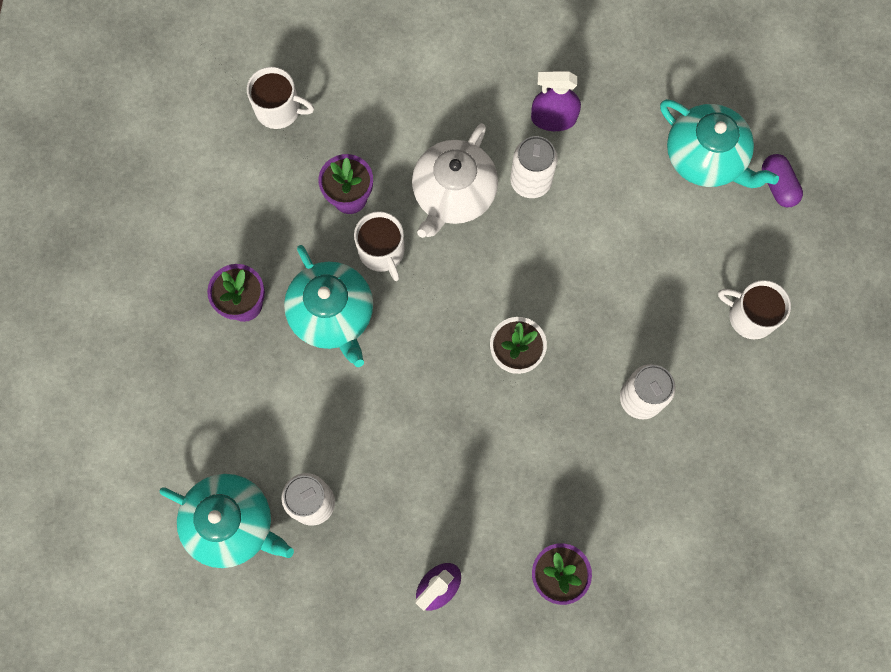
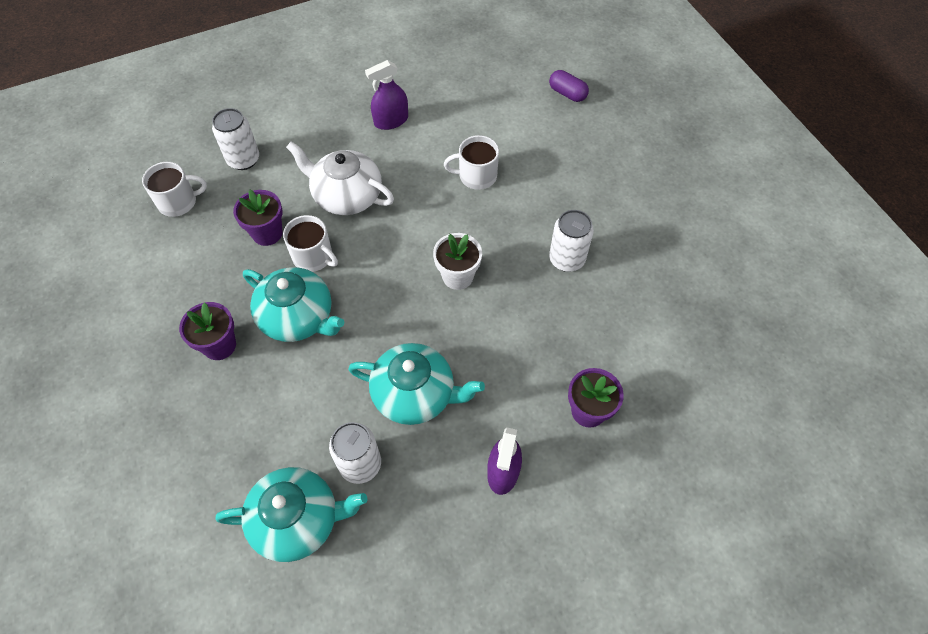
camera: 30 degrees left, 15 degrees down
white teapot [412,123,498,238] -> white teapot turned 120 degrees clockwise [286,142,394,215]
white can [510,136,558,198] -> white can moved to [212,108,259,170]
turquoise teapot [660,99,779,188] -> turquoise teapot moved to [348,343,485,425]
white mug [718,280,791,339] -> white mug moved to [444,135,499,190]

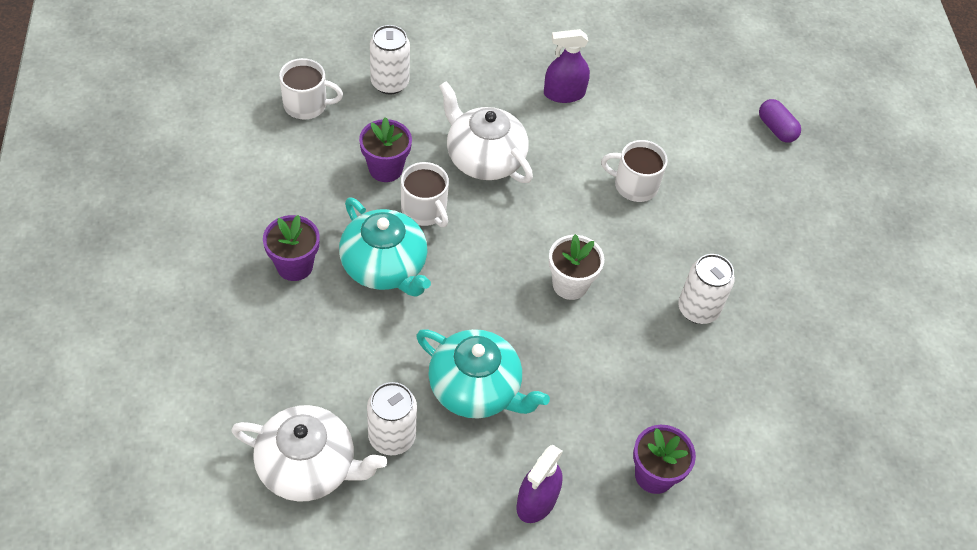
camera: 15 degrees right, 5 degrees down
turquoise teapot [216,467,367,562] -> white teapot [231,405,387,501]

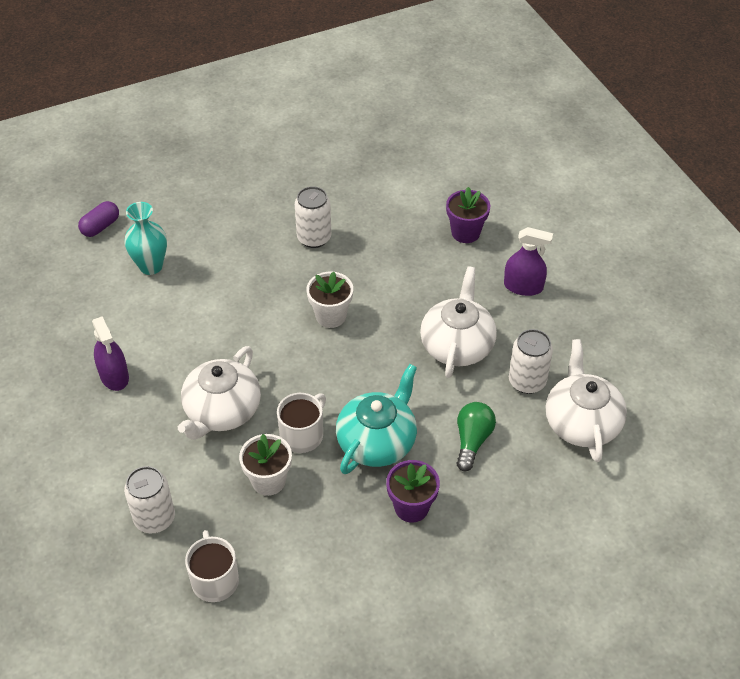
camera: 105 degrees left, 5 degrees down
purple flower pot [359,117,412,182] -> white flower pot [239,434,292,496]
turquoise teapot [416,329,550,418] -> white teapot [420,266,497,378]
white mug [601,140,668,202] -> none
none -> turquoise vase [124,202,167,275]
none -> green light bulb [456,402,496,471]

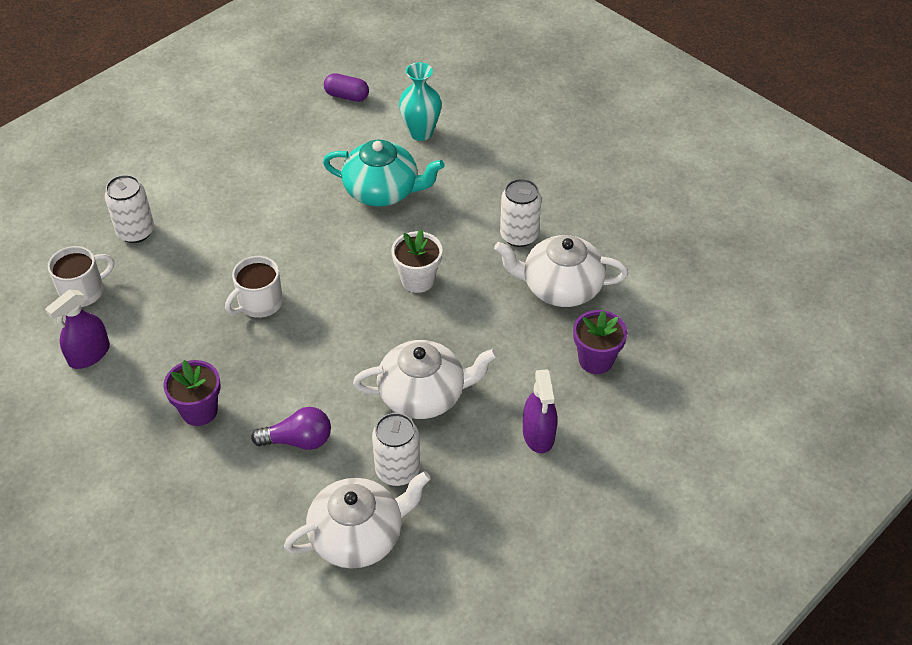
camera: 70 degrees right, 0 degrees up
purple capsule [78,201,119,237] -> purple capsule moved to [324,73,369,102]
purple spray bottle [92,316,129,391] -> purple spray bottle moved to [45,290,110,369]
white teapot [178,346,261,440] -> white teapot moved to [494,235,628,307]
white flower pot [239,434,292,496] -> none
white mug [277,393,326,453] -> white mug turned 120 degrees clockwise [225,256,283,318]
turquoise teapot [336,364,417,474] -> turquoise teapot moved to [323,140,445,206]
green light bulb [456,402,496,471] -> purple light bulb [251,407,331,450]

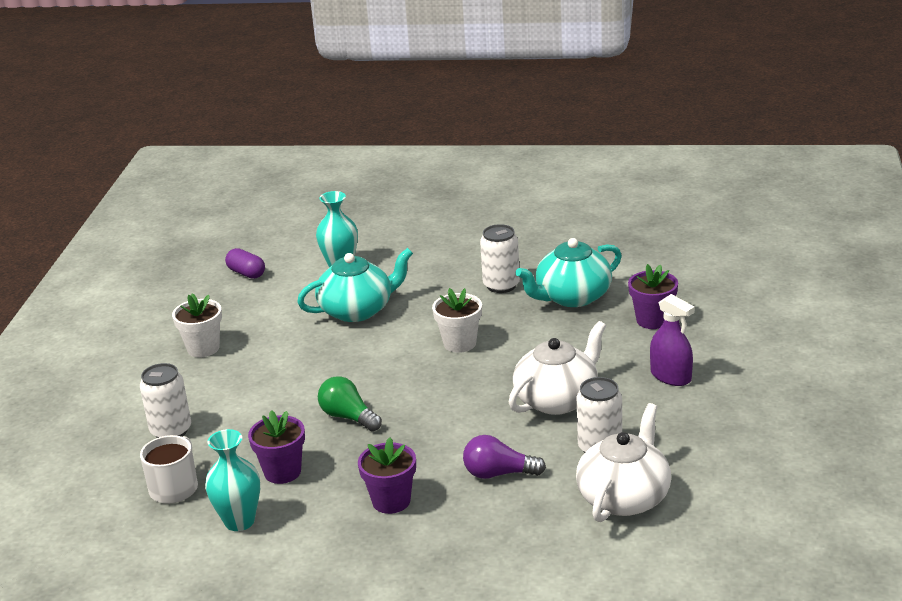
camera: 35 degrees left, 20 degrees down
purple spray bottle [45,290,110,369] -> turquoise vase [205,429,260,531]
white mug [225,256,283,318] -> green light bulb [318,376,382,431]
purple light bulb [251,407,331,450] -> purple light bulb turned 135 degrees counterclockwise [463,435,546,479]
purple capsule [324,73,369,102] -> purple capsule turned 60 degrees clockwise [225,248,265,279]
white teapot [494,235,628,307] -> turquoise teapot [516,238,622,307]
none -> white flower pot [172,293,222,357]
none -> purple flower pot [248,410,305,484]

